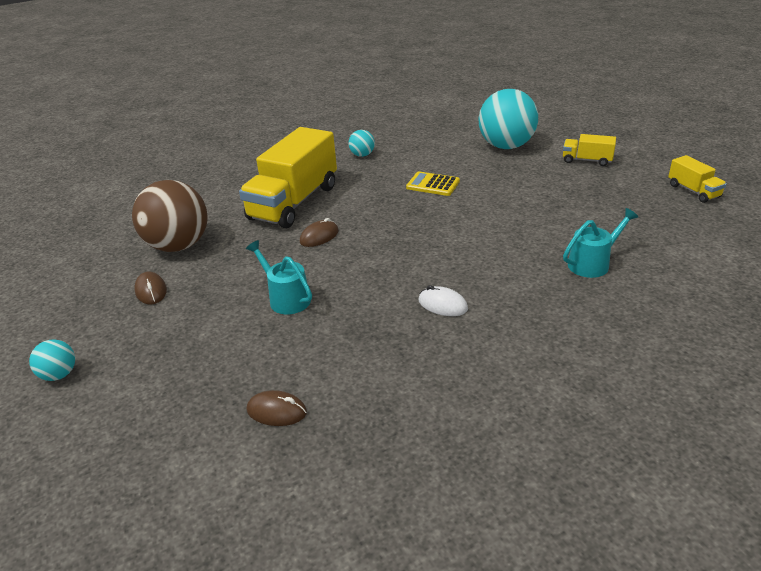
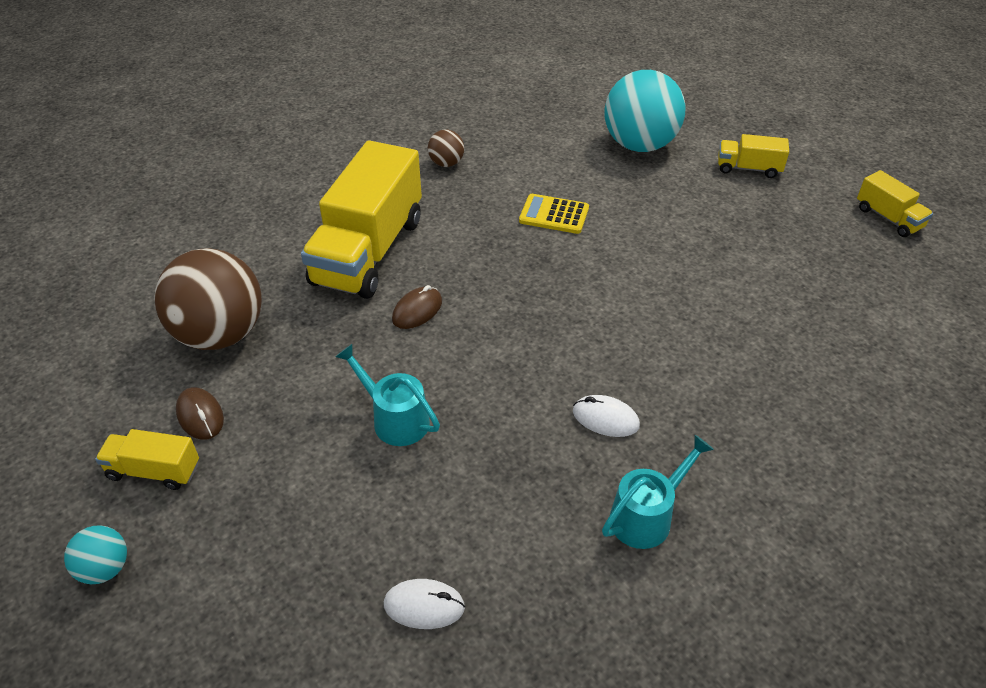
camera: 10 degrees left, 10 degrees up
brown mouse [247,390,307,426] -> white mouse [384,579,465,629]
turquoise ball [348,130,375,157] -> brown ball [428,130,464,167]
turquoise watering can [563,208,638,278] -> turquoise watering can moved to [602,435,714,549]
none -> yellow truck [95,429,199,490]

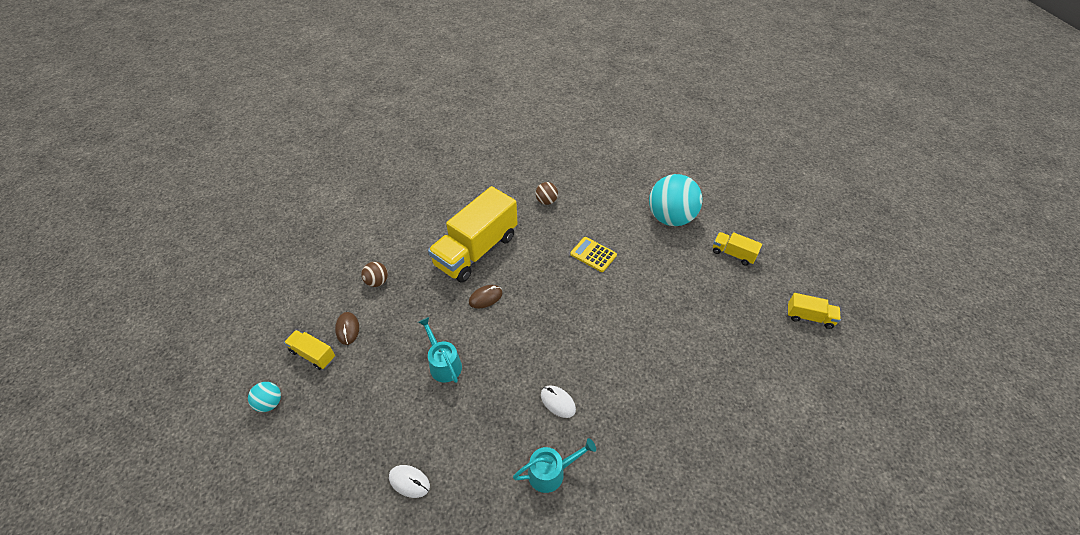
camera: 20 degrees right, 5 degrees up
brown ball [154,248,262,350] -> brown ball [361,262,388,287], size x0.46
yellow truck [857,170,933,237] -> yellow truck turned 60 degrees counterclockwise [787,293,841,329]

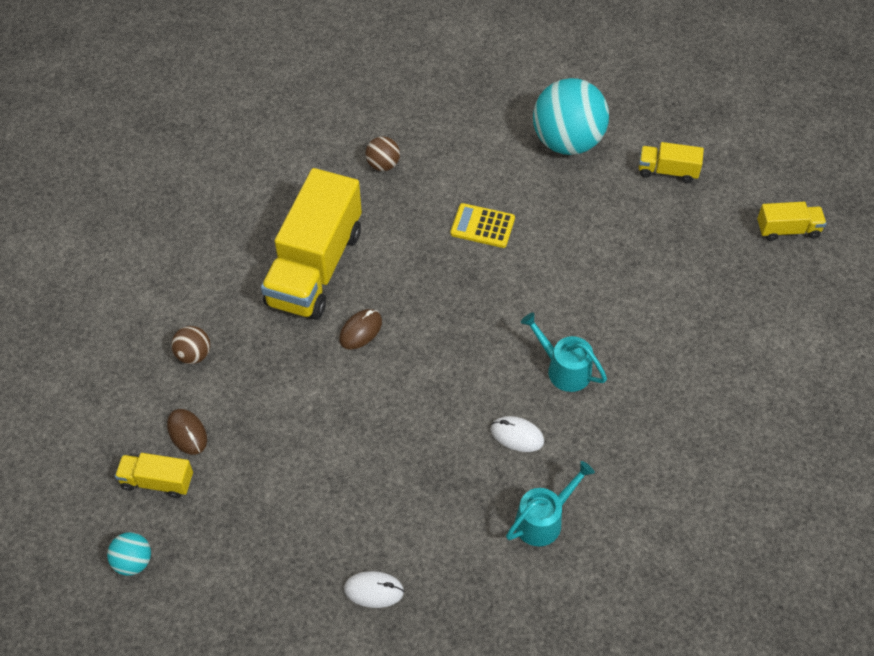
camera: 20 degrees left, 5 degrees up
turquoise watering can [418,317,462,383] -> turquoise watering can moved to [521,312,607,392]

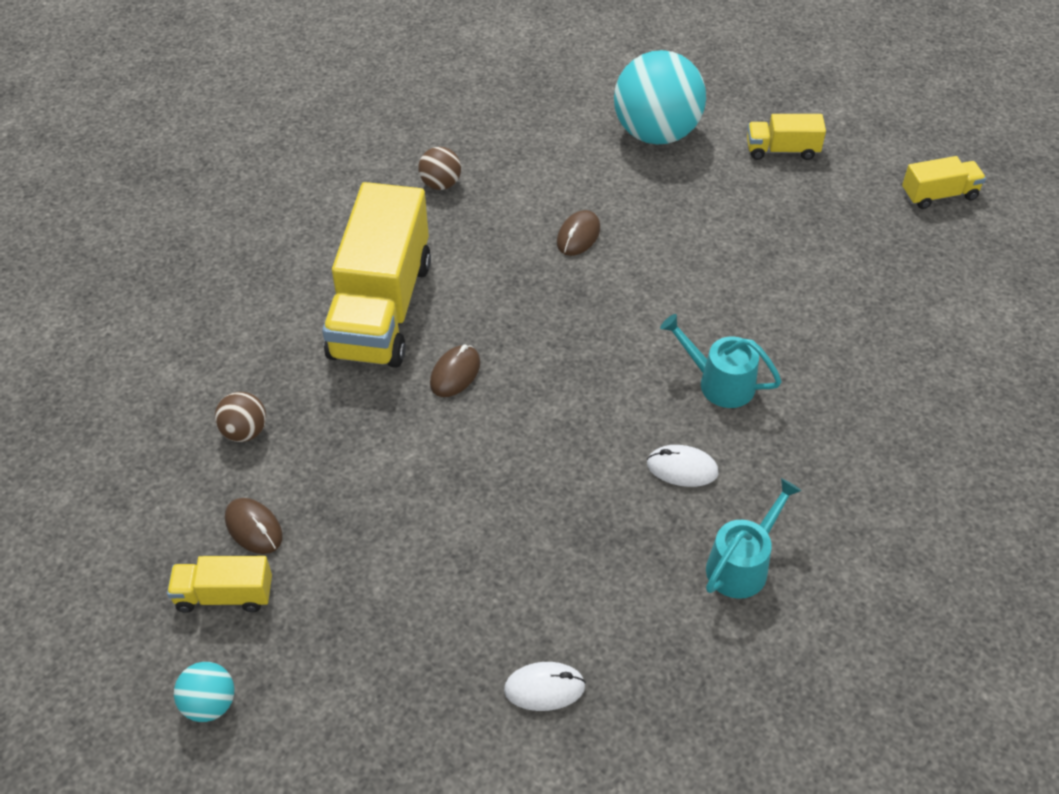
camera: 10 degrees left, 5 degrees down
yellow calculator [450,203,515,248] -> brown mouse [557,210,600,256]

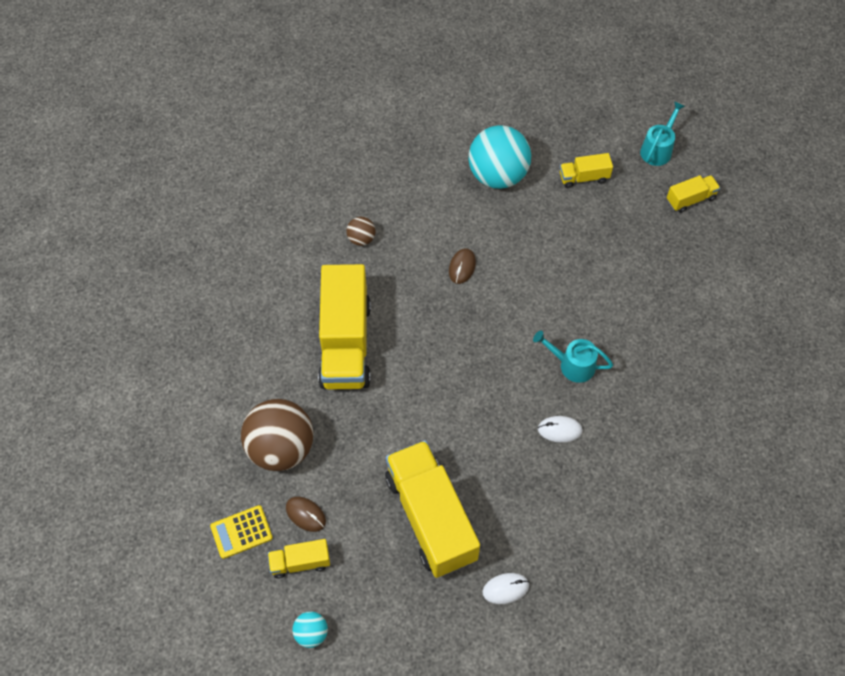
camera: 10 degrees left, 10 degrees up
brown ball [215,392,266,442] -> brown ball [241,399,313,471], size x2.19
brown mouse [430,345,480,397] -> none
turquoise watering can [706,478,802,599] -> turquoise watering can moved to [640,101,685,166]
none -> yellow calculator [210,505,273,559]
none -> yellow truck [385,440,480,578]

